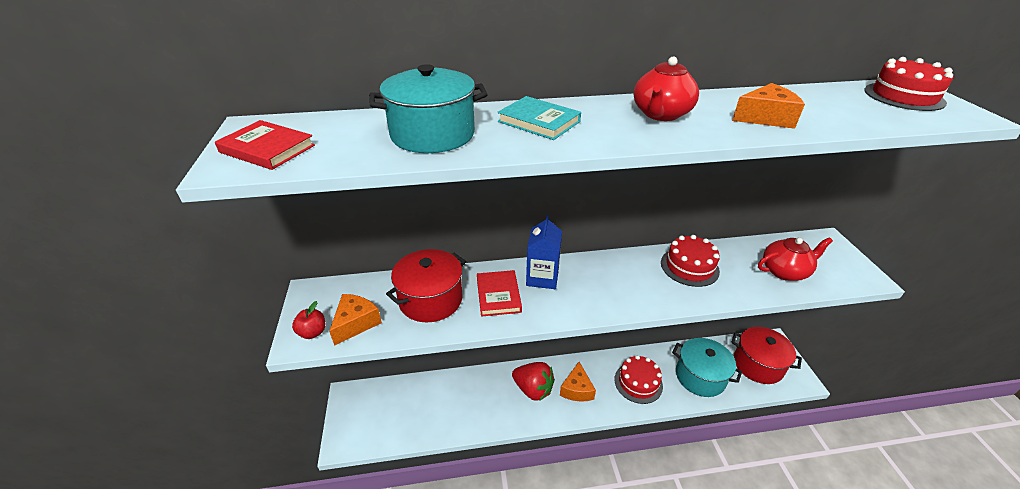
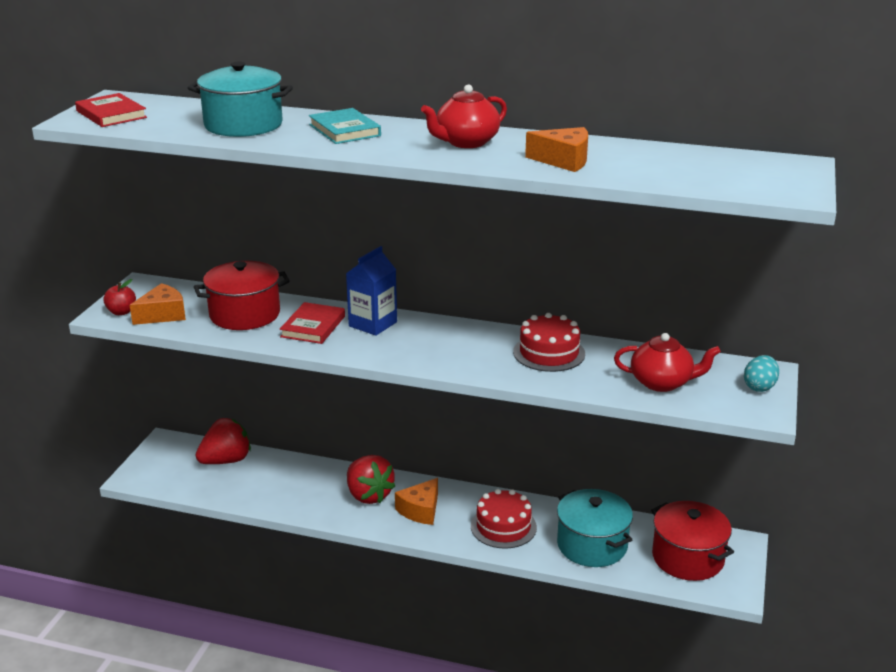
camera: 25 degrees right, 10 degrees down
red cake [864,57,953,111] -> none
none -> red strawberry [196,418,251,464]
none -> turquoise egg [744,355,779,392]

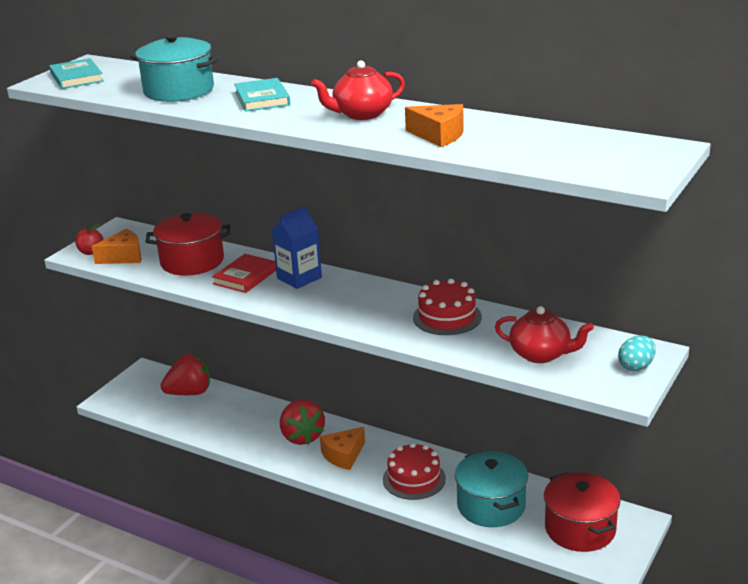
camera: 15 degrees right, 0 degrees up
red book [75,93,147,127] -> turquoise book [49,58,104,89]

